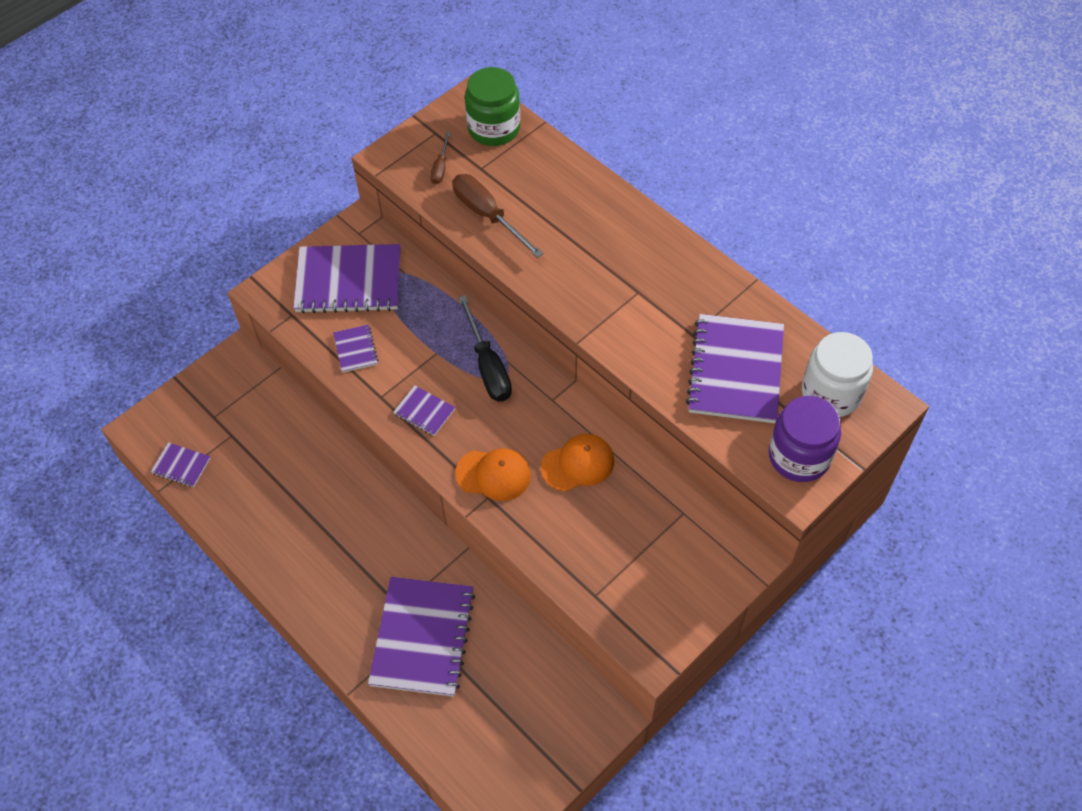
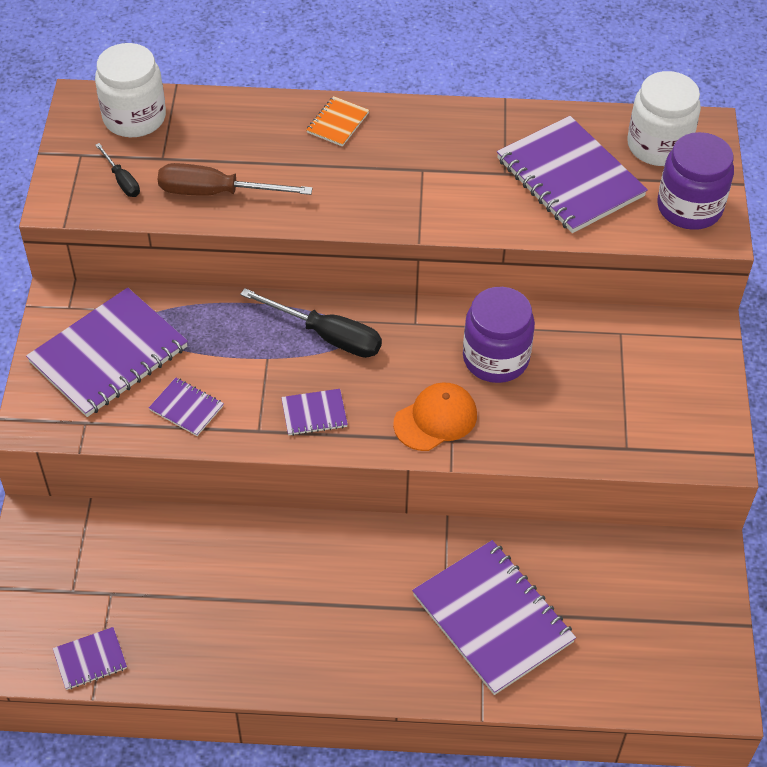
camera: 45 degrees left, 5 degrees down
brown screwdriver [430,132,451,184] -> black screwdriver [95,143,140,197]
green jar [465,67,520,146] -> white jar [95,43,166,137]
orange cap [541,434,614,492] -> purple jar [463,287,535,383]
none -> orange notebook [306,96,369,147]

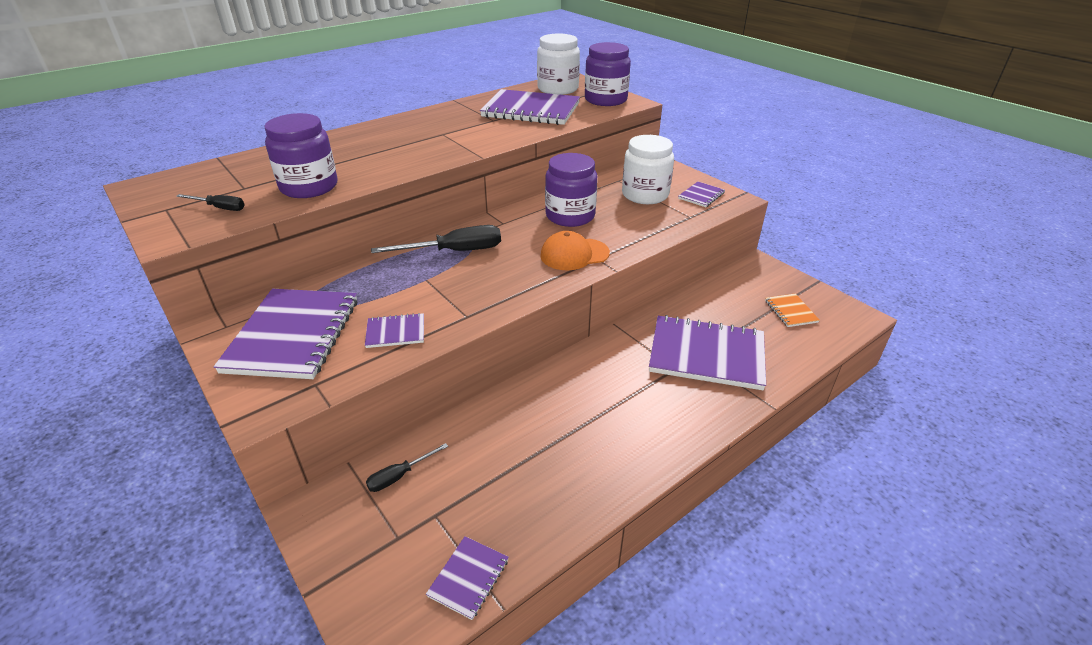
camera: 40 degrees left, 15 degrees down
white jar [95,43,166,137] -> white jar moved to [622,135,674,204]
brown screwdriver [158,163,313,196] -> purple jar [265,113,337,198]
purple notebook [281,389,348,436] -> purple notebook moved to [678,182,725,207]
orange notebook [306,96,369,147] -> orange notebook moved to [765,294,820,327]
orange cap [393,382,477,451] -> orange cap turned 120 degrees counterclockwise [540,231,610,270]
none -> black screwdriver [366,443,448,492]

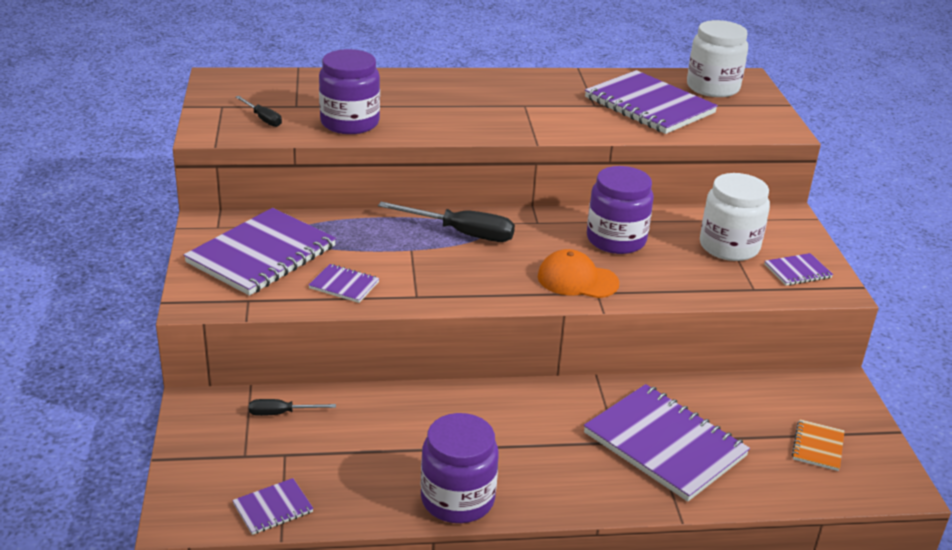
camera: 30 degrees right, 5 degrees down
purple jar [585,42,631,106] -> purple jar moved to [421,413,499,523]

